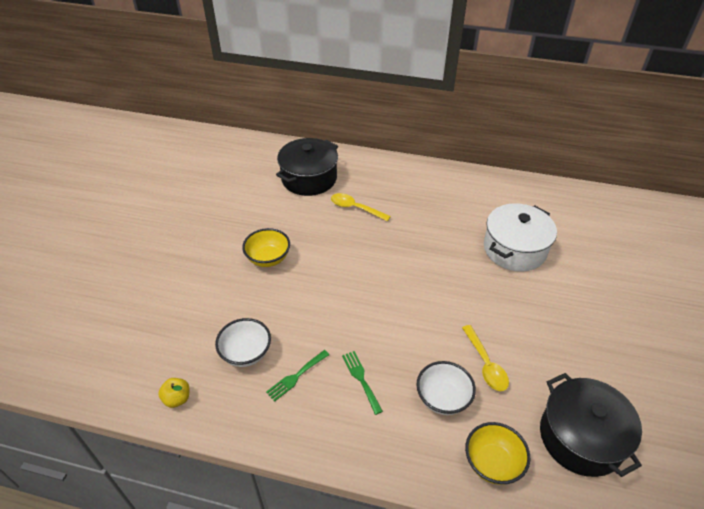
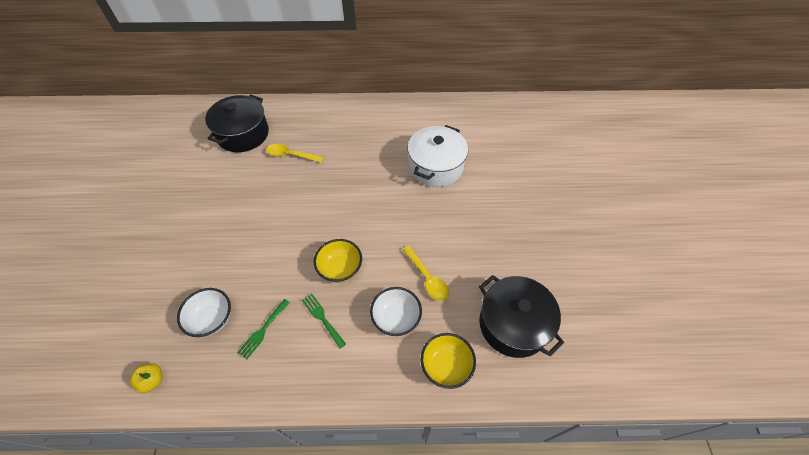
camera: 15 degrees left, 10 degrees up
yellow bowl [242,228,290,267] -> yellow bowl moved to [314,239,362,283]

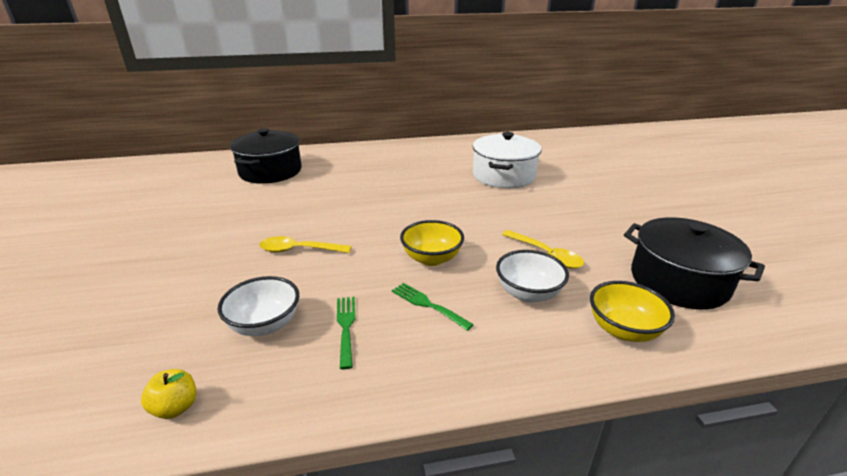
camera: 10 degrees left, 25 degrees down
green fork [237,299,290,359] -> green fork turned 150 degrees clockwise [337,297,355,369]
yellow spoon [266,144,324,163] -> yellow spoon moved to [259,236,351,253]

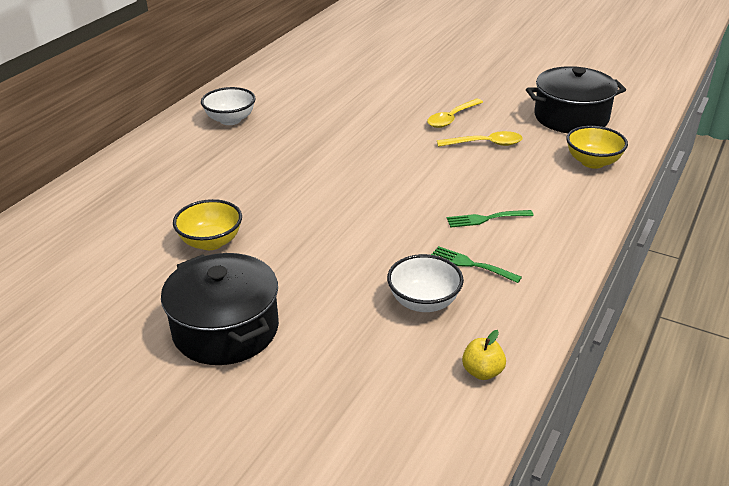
camera: 50 degrees left, 5 degrees up
black pot [230,128,302,184] -> black pot moved to [161,253,279,365]
yellow spoon [259,236,351,253] -> yellow spoon moved to [427,99,483,128]
yellow bowl [400,220,464,266] -> yellow bowl moved to [173,199,242,250]
white pot [473,132,542,188] -> none
white bowl [496,250,569,303] -> white bowl moved to [201,87,256,125]

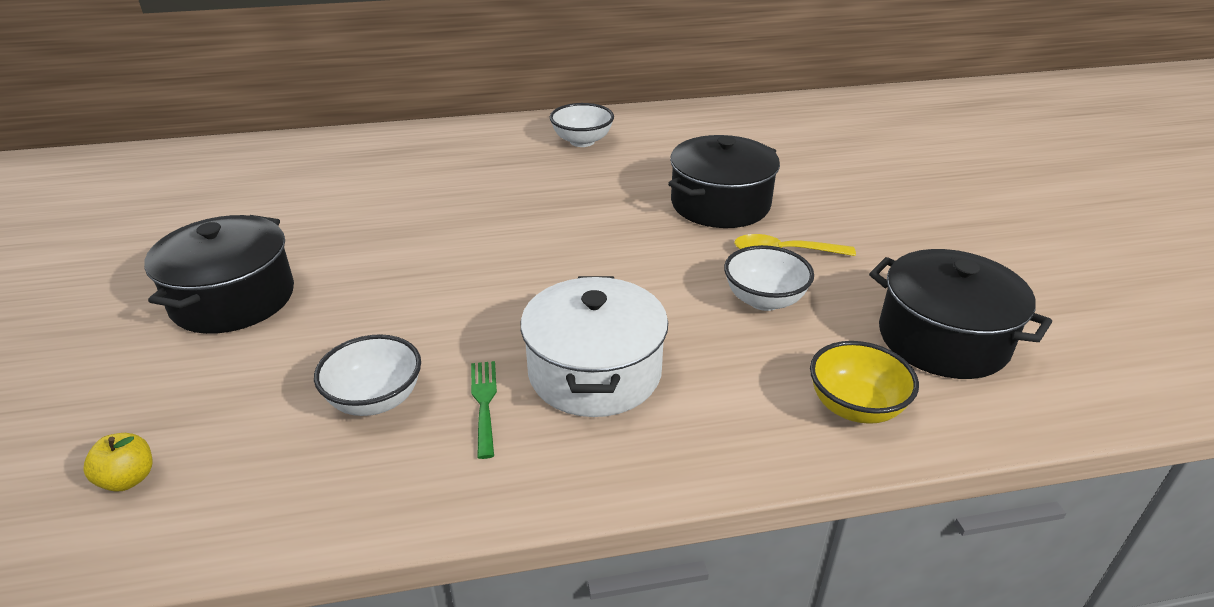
camera: 50 degrees right, 0 degrees up
yellow bowl [173,199,242,250] -> none
yellow spoon [437,131,522,147] -> white bowl [724,245,814,311]
green fork [447,210,534,228] -> white pot [520,276,668,417]
yellow apple [462,330,506,380] -> yellow apple moved to [83,433,152,492]
none -> black pot [668,135,780,228]

